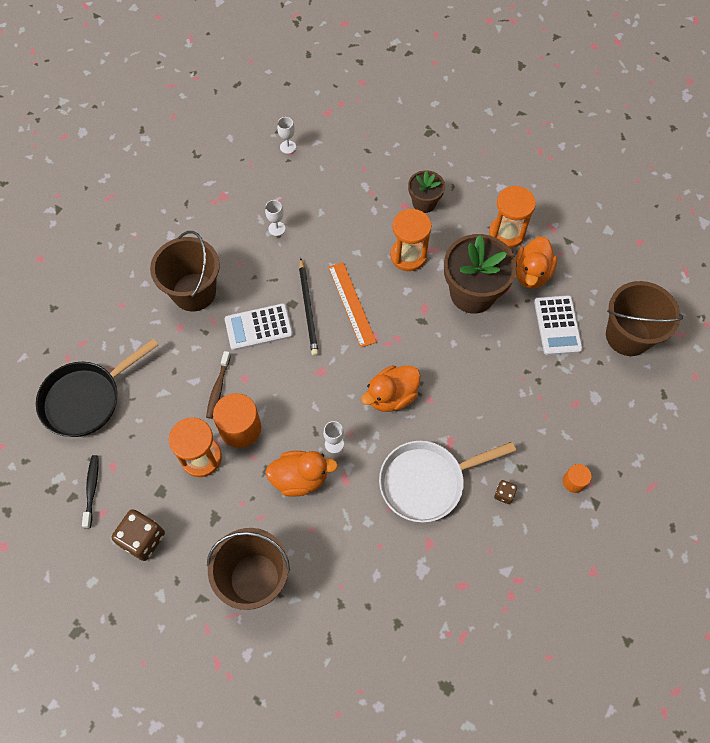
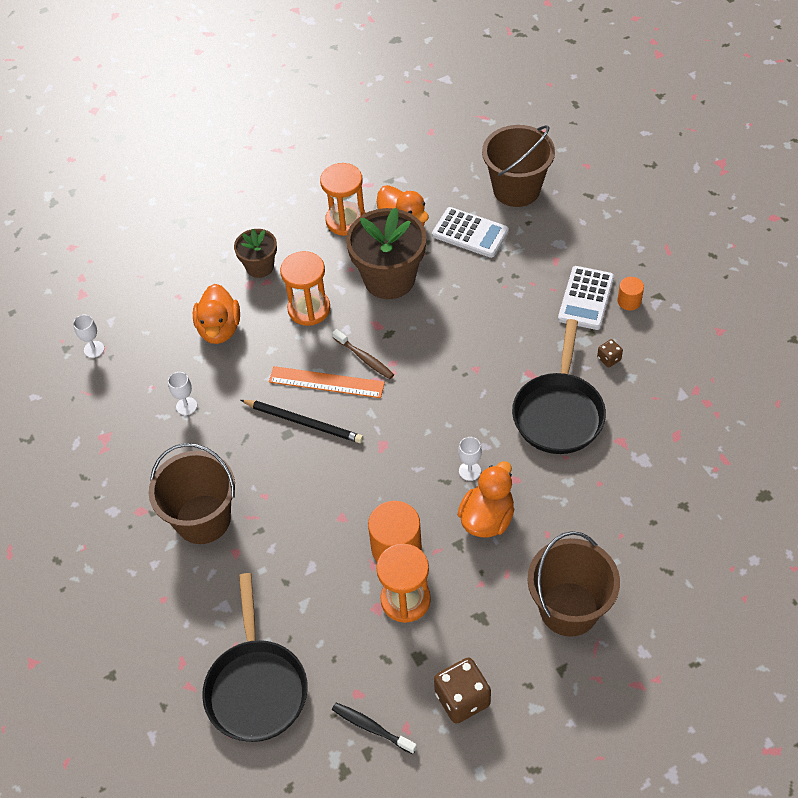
camera: 55 degrees left, 10 degrees down
brown toothbrush [206,351,231,419] -> brown toothbrush moved to [332,329,394,379]
white calculator [225,303,293,350] -> white calculator moved to [558,266,614,330]
orange duck [361,365,421,412] -> orange duck moved to [193,284,240,344]
white pan [379,441,516,523] -> black pan [512,319,606,454]

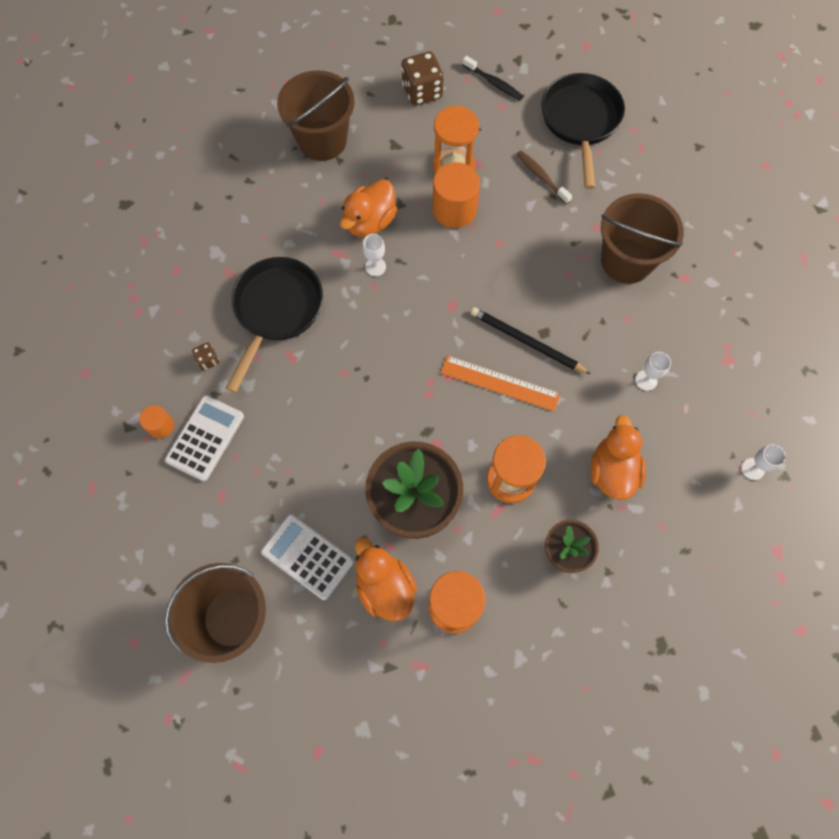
camera: 175 degrees left, 15 degrees up
brown toothbrush [332,329,394,379] -> brown toothbrush moved to [516,151,572,204]

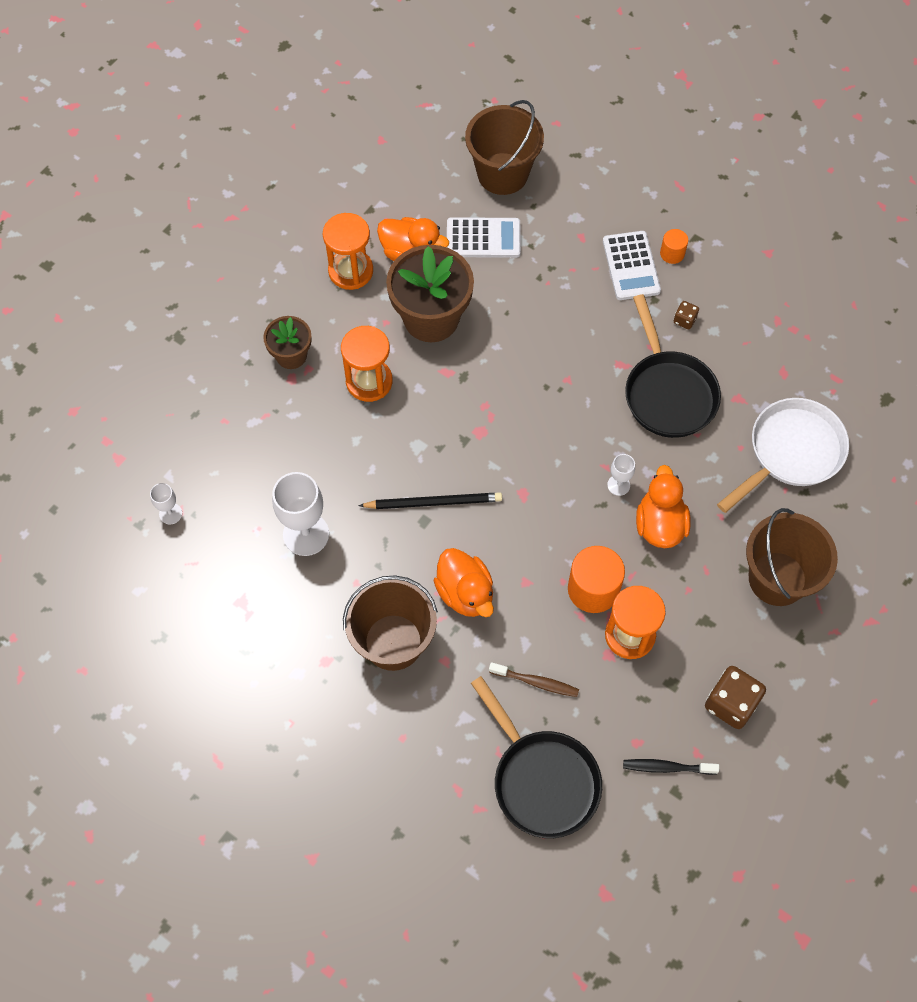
camera: 145 degrees right, 5 degrees down
orange ruler [440,355,560,412] -> none
orange duck [590,415,646,500] -> orange duck moved to [434,548,494,617]
white goblet [635,352,671,391] -> white goblet [272,472,329,556], size x1.99
none -> white pan [717,398,849,513]

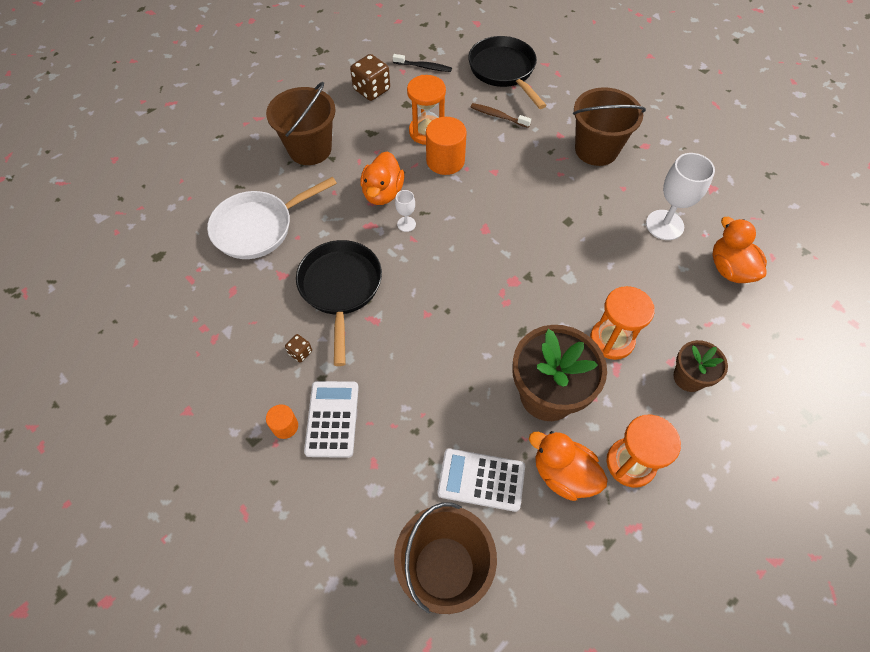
camera: 170 degrees left, 5 degrees down
white goblet [150,483,182,524] -> none
black pencil [358,492,502,509] -> none
orange duck [434,548,494,617] -> orange duck moved to [712,217,767,283]

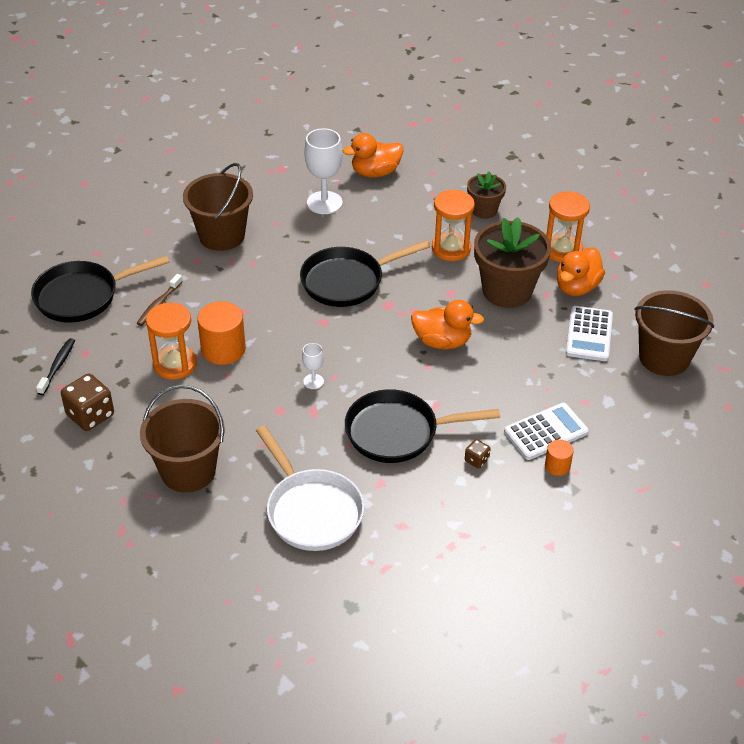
camera: 90 degrees left, 15 degrees down
white calculator [304,381,359,458] -> white calculator turned 150 degrees clockwise [504,403,589,460]
orange duck [360,151,404,205] -> orange duck moved to [411,300,484,349]
none -> black pan [300,240,431,307]

